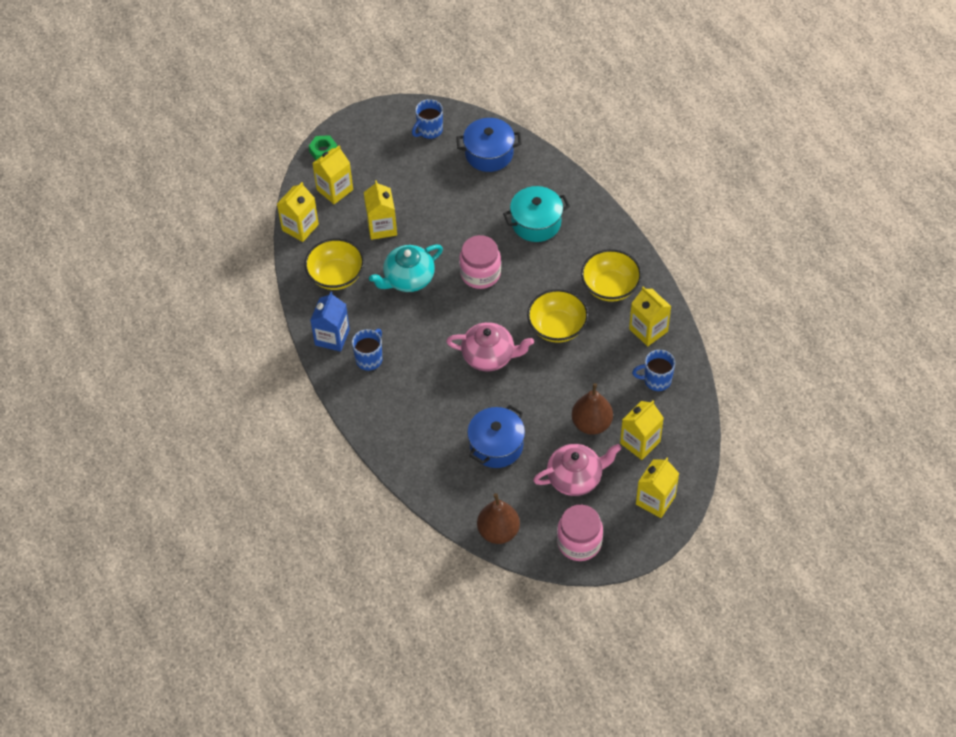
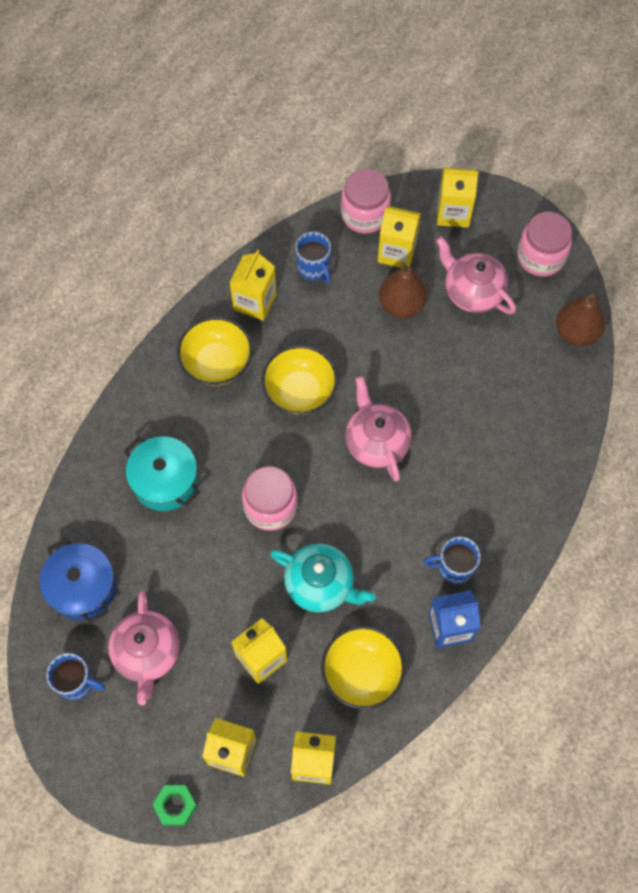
camera: 120 degrees left, 10 degrees up
blue pot [467,405,525,468] -> none
none -> pink teapot [108,591,180,705]
none -> pink jar [341,169,391,233]

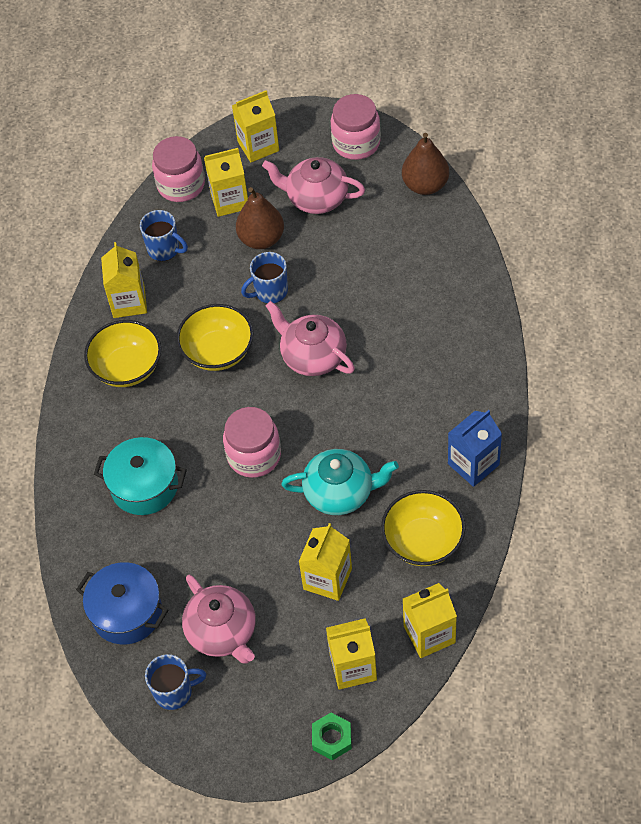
camera: 25 degrees left, 10 degrees down
blue mug [424,537,481,584] -> blue mug moved to [241,252,288,303]

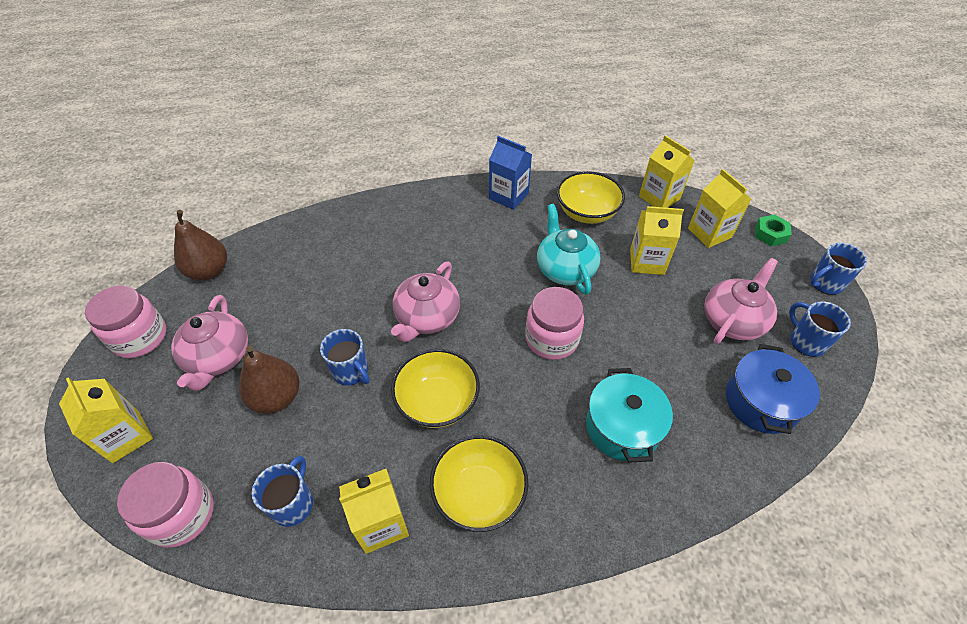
camera: 110 degrees left, 5 degrees down
yellow carton [204,148,248,217] -> none
none -> blue mug [810,243,867,295]

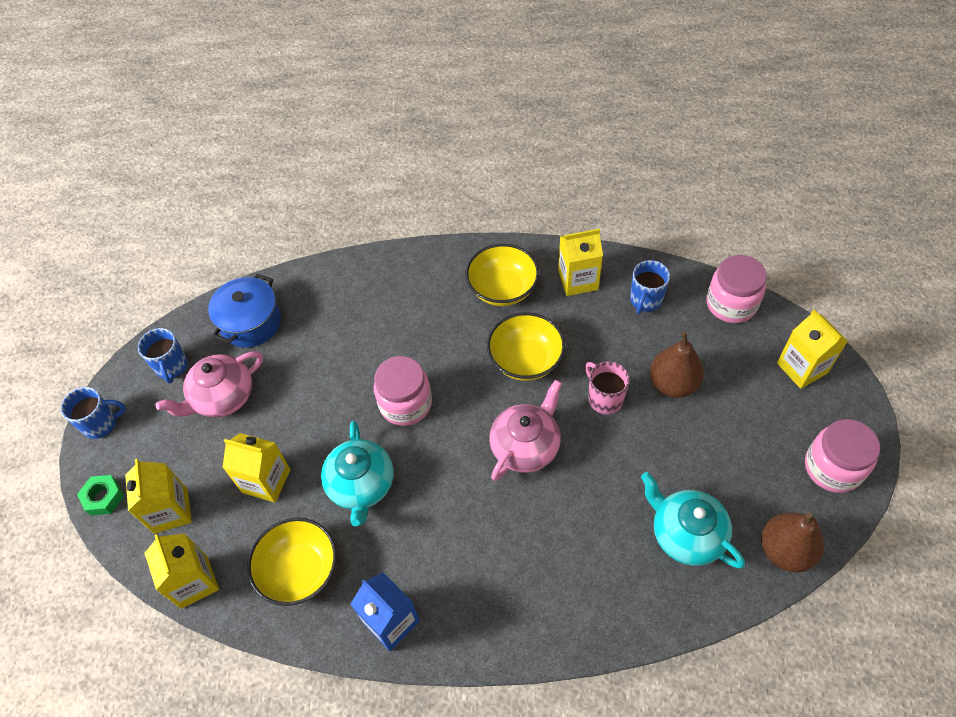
camera: 165 degrees left, 5 degrees up
pink teapot [171,295,248,390] -> none
blue mug [320,329,370,386] -> pink mug [585,361,630,414]
turquoise pot [586,368,673,463] -> none
none -> turquoise teapot [641,472,745,568]

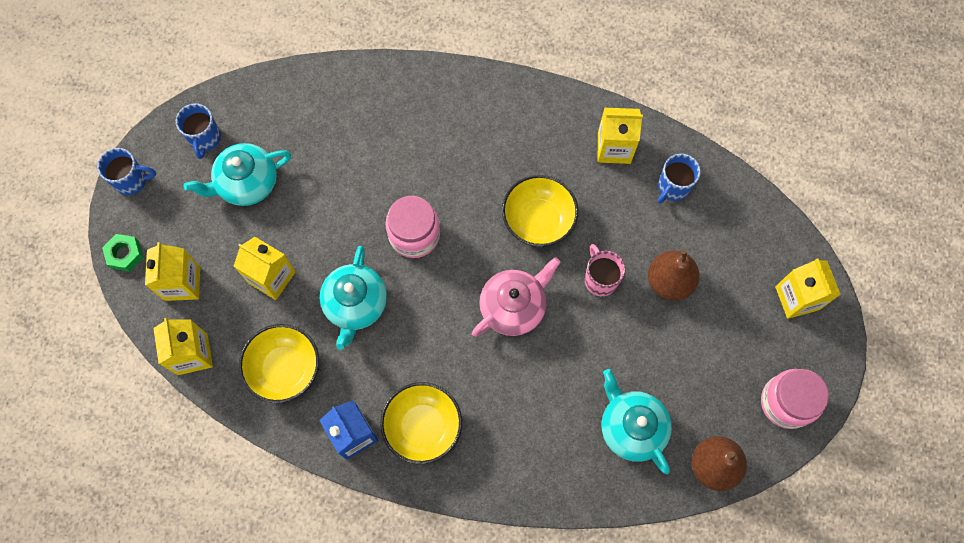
camera: 10 degrees right, 15 degrees up
pink teapot [156,351,263,418] -> turquoise teapot [184,143,291,206]
blue pot [208,274,281,348] -> none
yellow bowl [465,244,539,306] -> yellow bowl moved to [380,382,462,464]
pink jar [706,255,767,323] -> none

